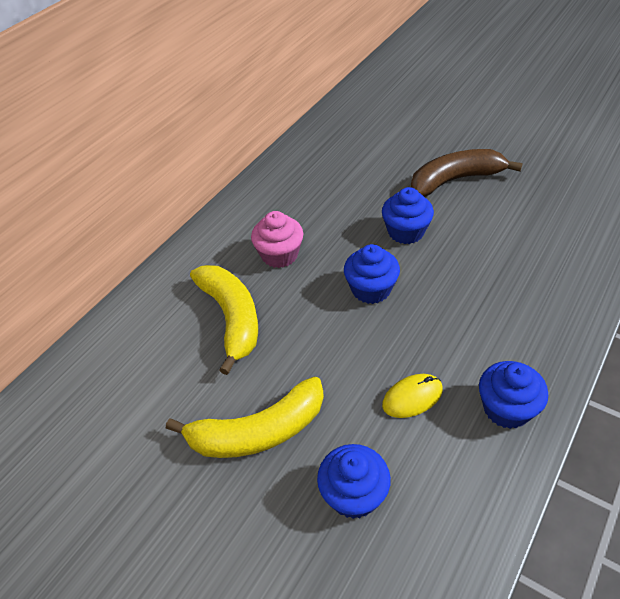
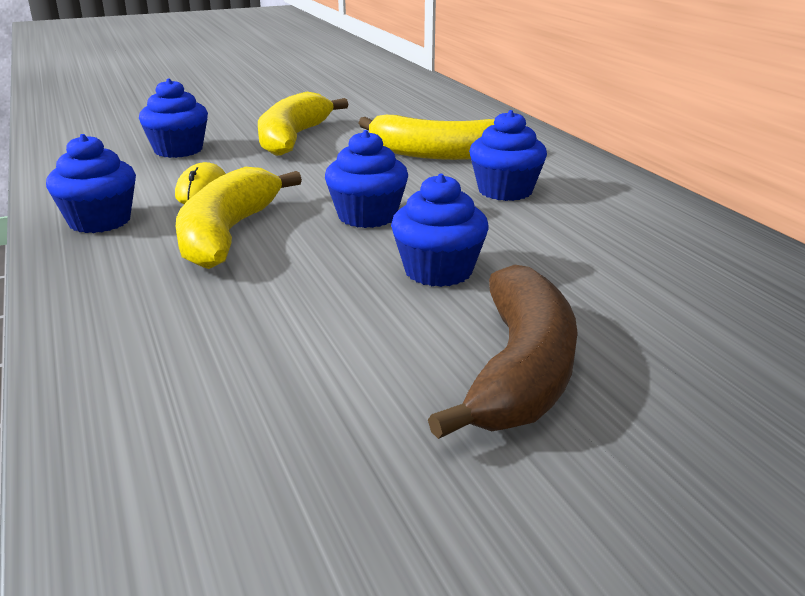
camera: 120 degrees right, 20 degrees down
pink cupcake [251,211,303,268] -> blue cupcake [469,110,547,201]
none -> yellow banana [176,167,302,269]

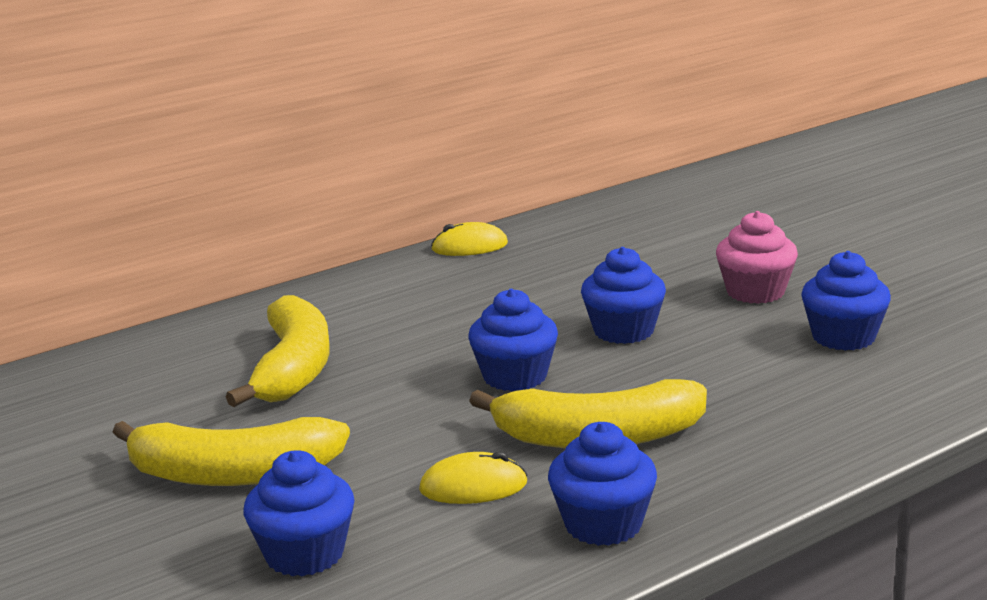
camera: 100 degrees left, 5 degrees down
brown banana [428,265,578,439] -> pink cupcake [716,211,798,304]
blue cupcake [469,110,547,201] -> blue cupcake moved to [802,251,891,351]
none -> yellow mouse [431,222,508,256]

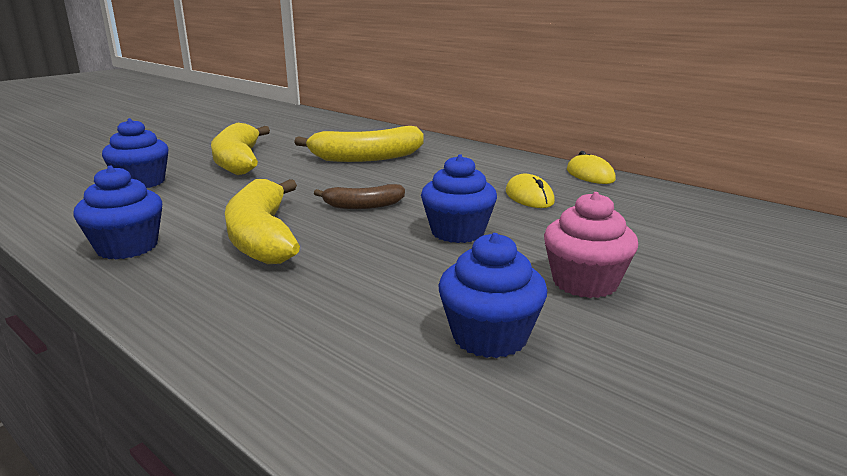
camera: 75 degrees right, 0 degrees up
yellow mouse [419,451,528,504] -> yellow mouse moved to [506,174,555,208]
blue cupcake [468,289,558,391] -> brown banana [314,184,405,209]

